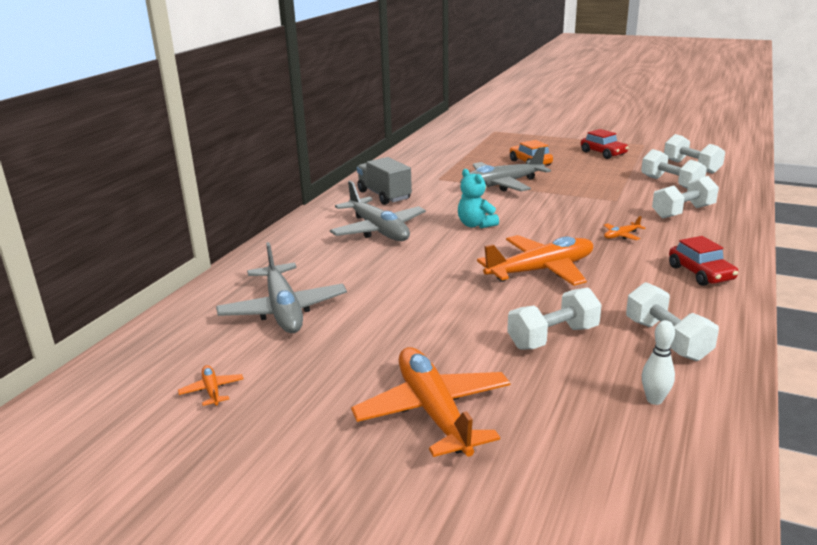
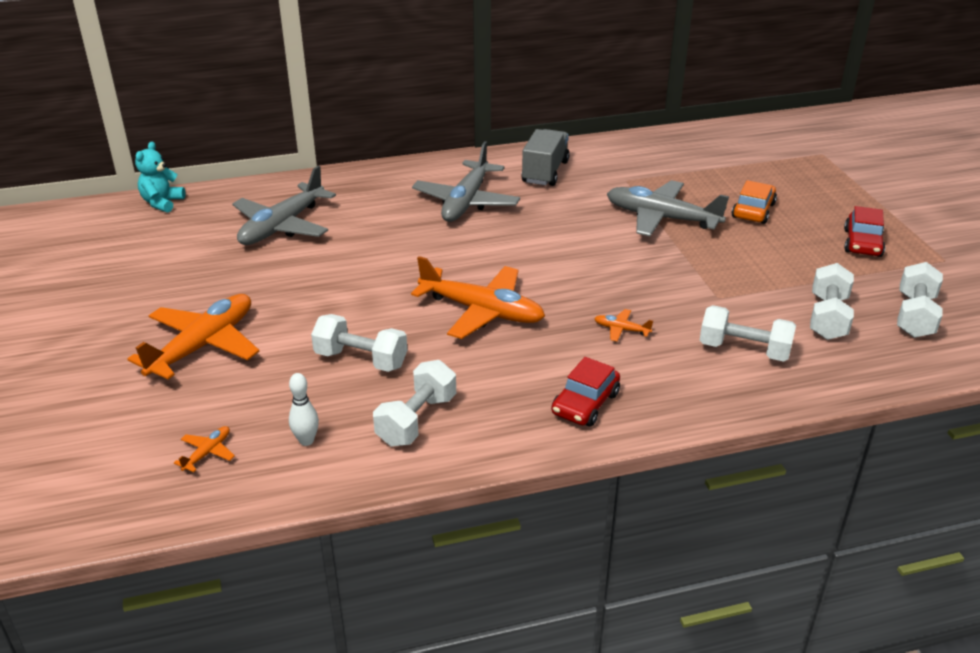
camera: 50 degrees right, 10 degrees up
orange plane [178,365,244,406] -> orange plane moved to [174,426,235,472]
turquoise teddy bear [458,169,499,228] -> turquoise teddy bear moved to [135,141,186,213]

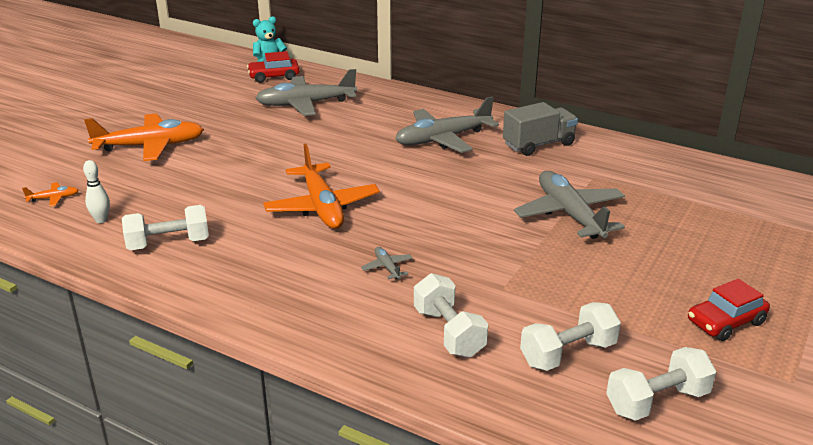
camera: 45 degrees right, 5 degrees down
white dumbbell [311,314,407,372] -> none
red car [551,357,620,427] -> red car moved to [247,51,300,83]
orange plane [594,309,653,342] -> grey plane [361,247,413,279]
orange car [732,180,777,224] -> none

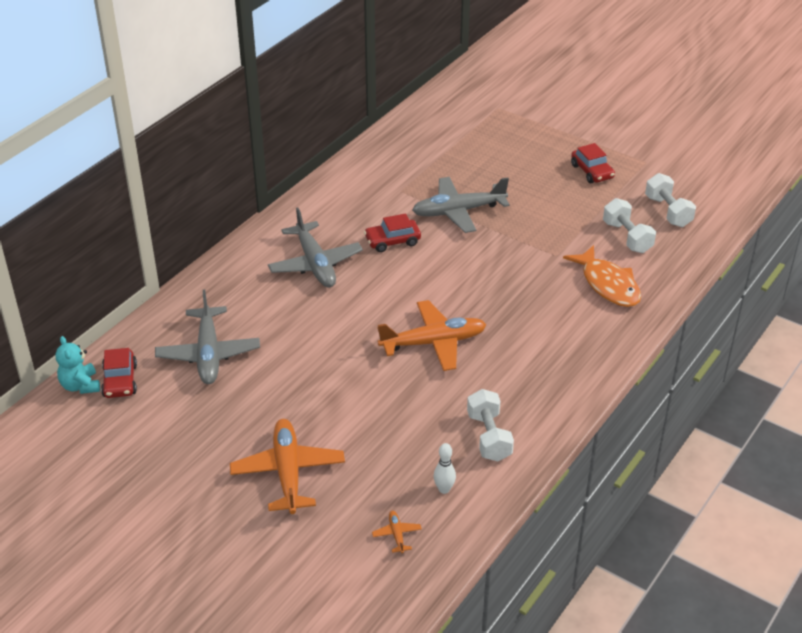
camera: 85 degrees left, 10 degrees up
grey plane [361,247,413,279] -> none
white dumbbell [414,273,488,358] -> orange fish [563,245,641,307]
grey truck [503,102,578,156] -> none
none -> red car [364,214,421,252]

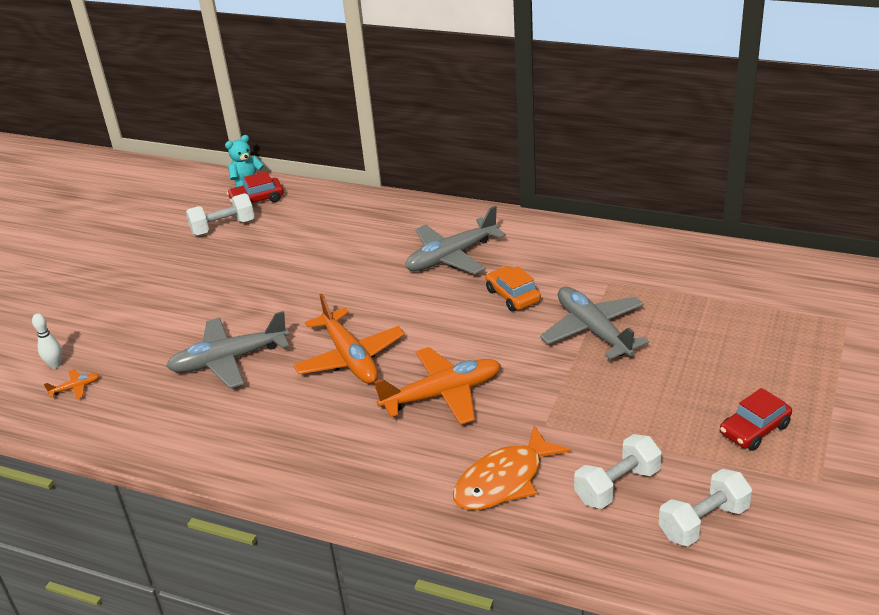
camera: 80 degrees right, 5 degrees down
grey plane [155,290,260,384] -> grey plane moved to [166,311,289,388]
orange plane [230,419,345,514] -> orange plane moved to [374,347,501,425]
red car [364,214,421,252] -> orange car [485,266,541,312]
white bowling pin [433,443,456,494] -> white bowling pin moved to [32,313,62,369]
white dumbbell [467,389,514,461] -> white dumbbell moved to [186,193,255,235]

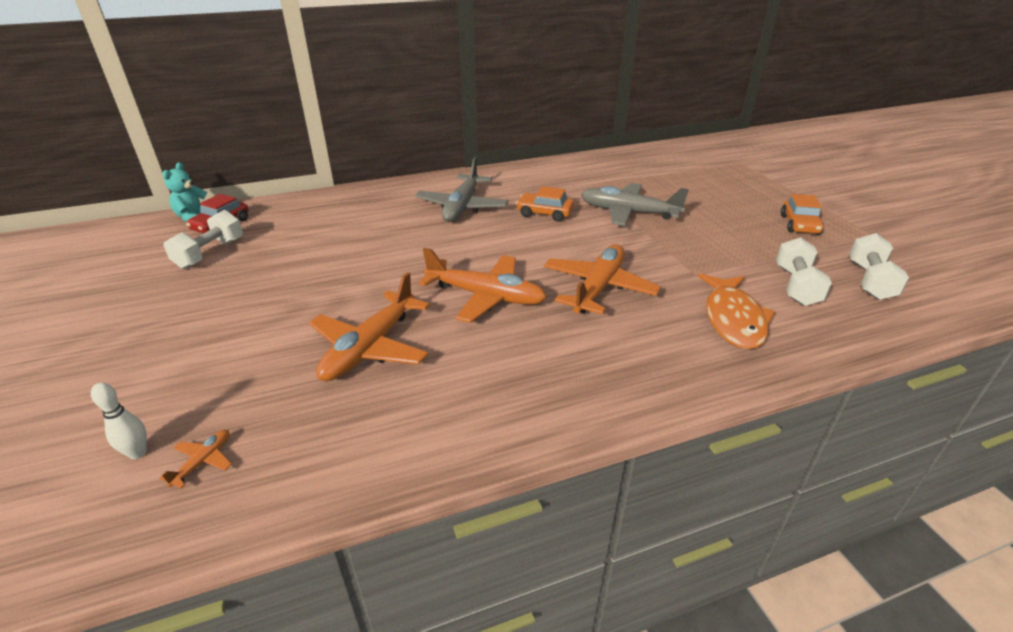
camera: 45 degrees left, 0 degrees up
grey plane [166,311,289,388] -> orange plane [309,272,430,381]
red car [720,388,792,451] -> orange car [781,194,824,235]

